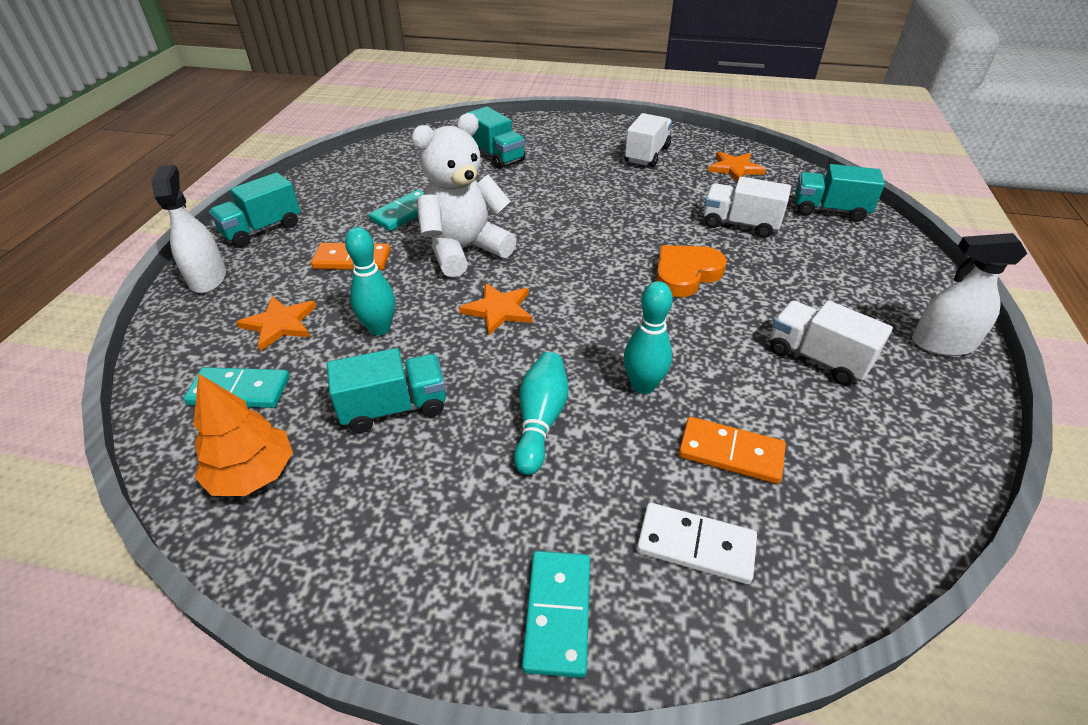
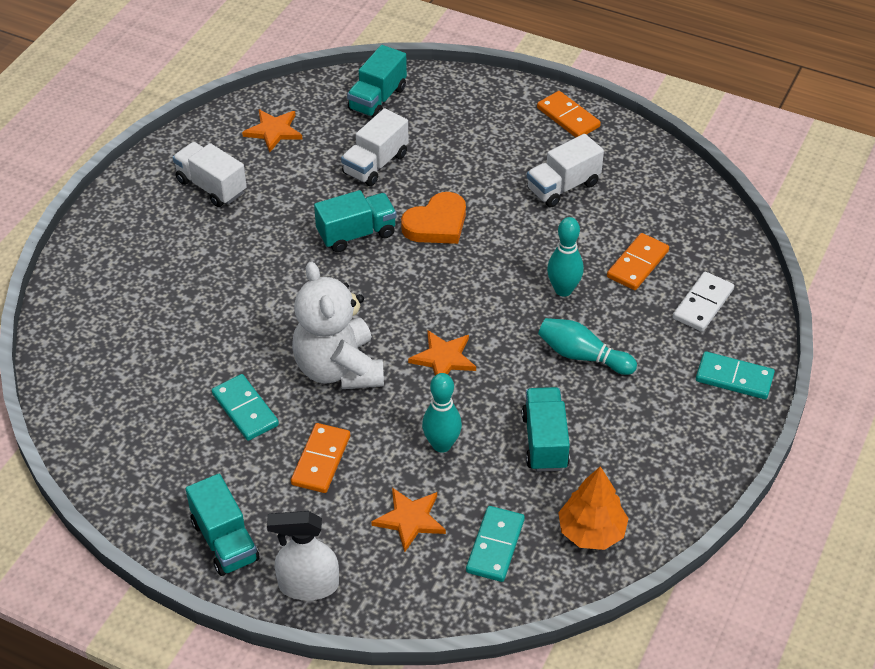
camera: 75 degrees left, 5 degrees up
turquoise truck [467,107,525,169] -> turquoise truck moved to [314,190,397,253]
orange heart [656,245,727,297] -> orange heart turned 105 degrees counterclockwise [401,192,466,244]
white spray bottle [912,233,1027,356] -> orange domino [537,91,601,138]

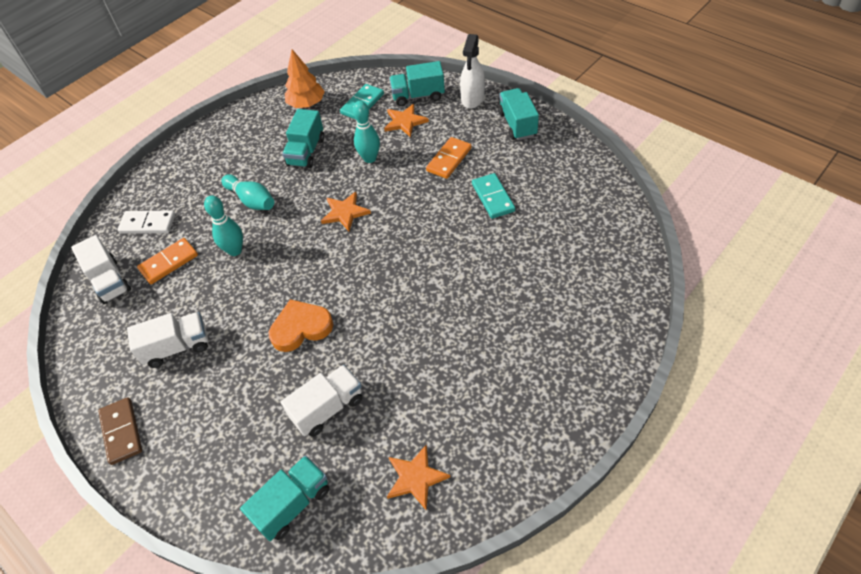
camera: 160 degrees left, 5 degrees up
white truck [173,142,247,207] -> white truck moved to [71,235,131,304]
white spray bottle [267,511,339,601] -> white spray bottle turned 90 degrees clockwise [460,34,485,109]
white teddy bear [292,261,384,389] -> none
turquoise truck [314,190,397,253] -> turquoise truck moved to [389,61,445,106]
orange domino [537,91,601,138] -> brown domino [98,397,142,465]
white domino [673,272,734,332] -> white domino turned 45 degrees clockwise [118,210,175,234]
turquoise domino [696,351,775,399] -> none

